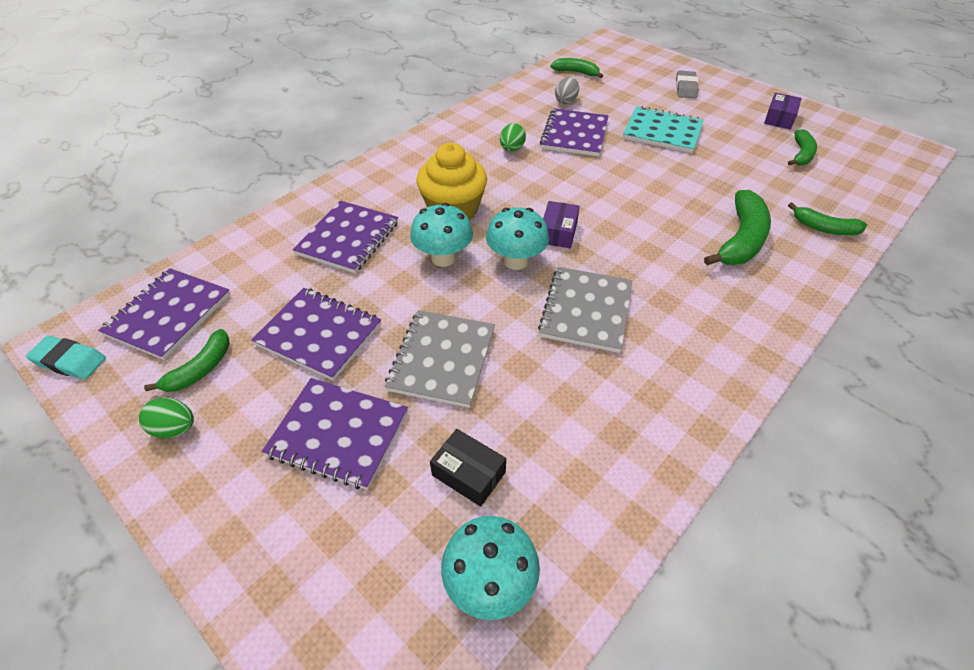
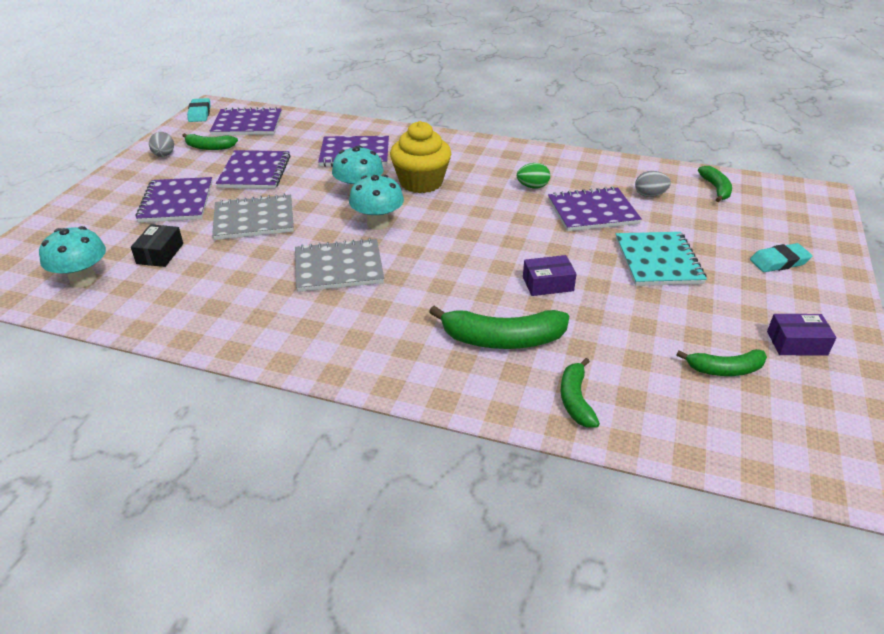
camera: 65 degrees right, 10 degrees down
green egg [139,397,194,438] -> grey egg [149,132,174,157]
purple box [543,201,580,248] -> purple box moved to [523,255,577,296]
grey eraser [676,70,699,98] -> turquoise eraser [750,243,812,272]

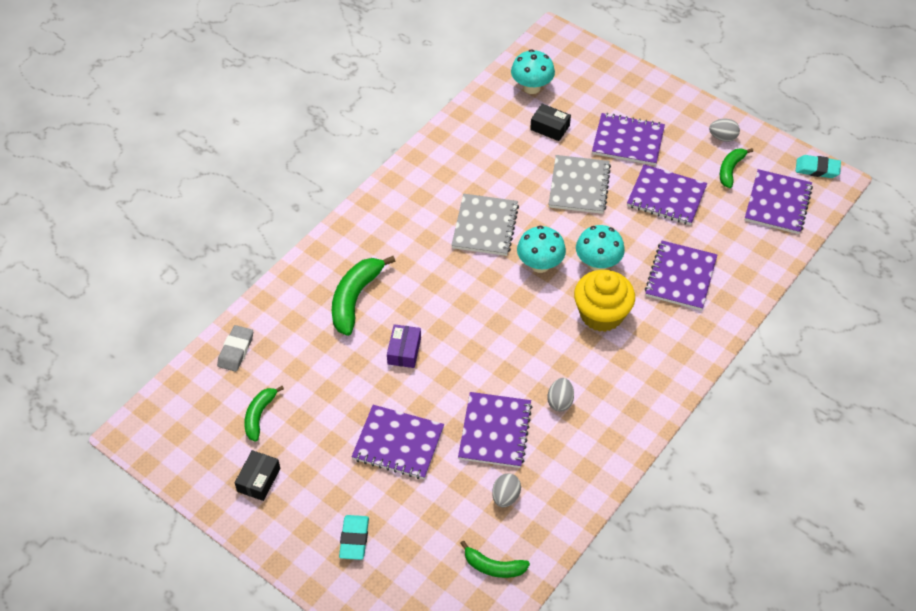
camera: 110 degrees right, 15 degrees up
green egg [517,163,550,189] -> grey egg [547,378,574,411]
green banana [561,358,600,428] -> none
turquoise notebook [616,232,707,286] -> purple notebook [351,405,444,479]
purple box [767,314,836,356] -> black box [235,450,280,501]
none -> grey eraser [217,325,253,372]

